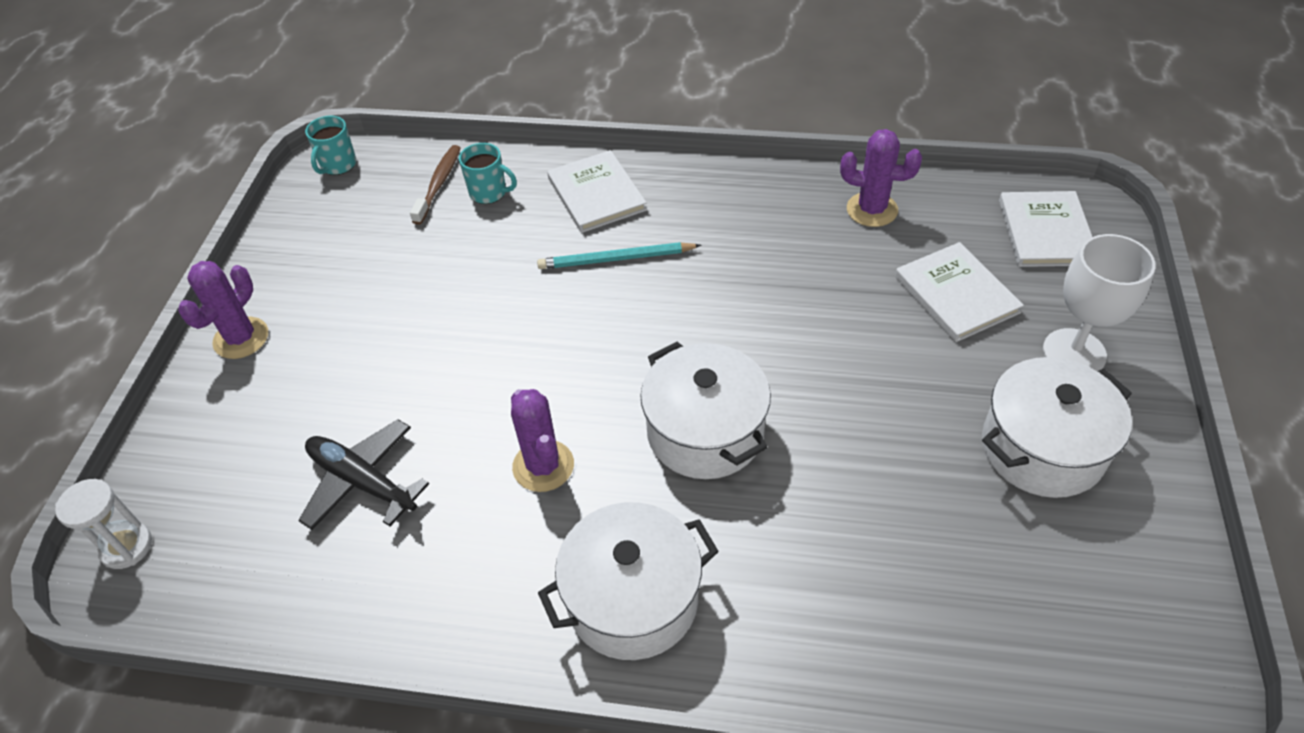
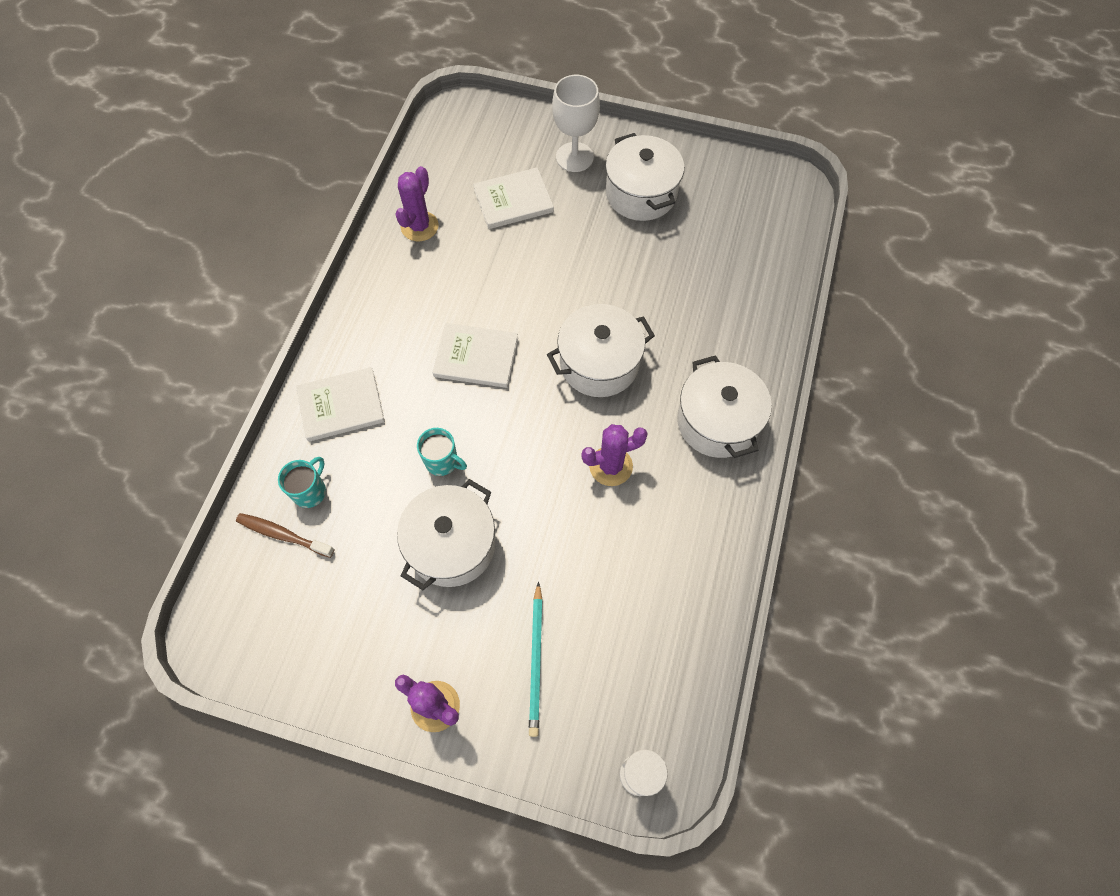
camera: 85 degrees left, 15 degrees up
black plane [298,419,429,530] -> none
turquoise mug [305,116,356,175] -> turquoise mug moved to [417,428,467,476]
turquoise pencil [537,242,701,269] -> turquoise pencil moved to [529,582,543,737]
white book [999,191,1092,267] -> white book moved to [432,323,518,388]
none -> white pot [397,479,495,590]

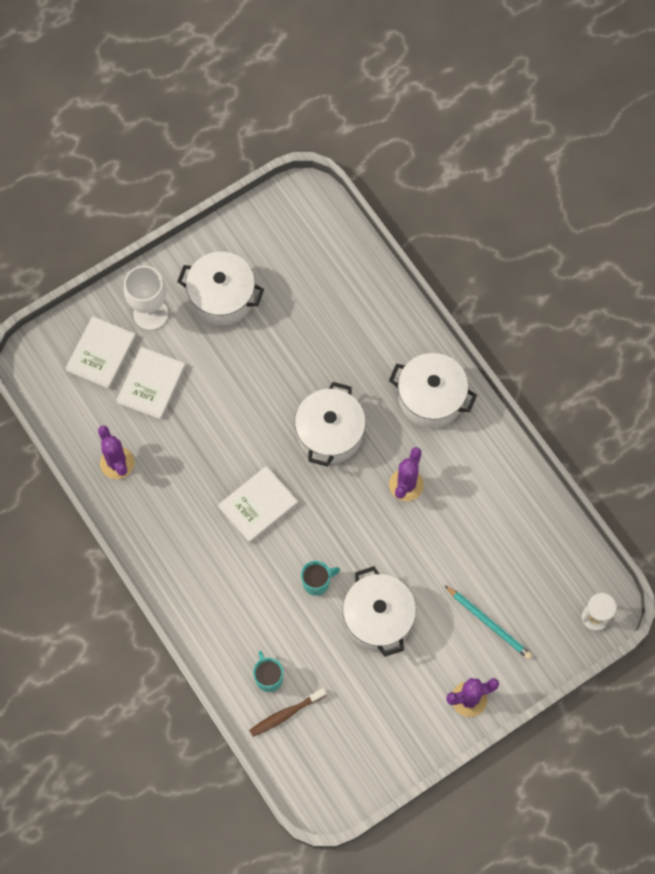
camera: 50 degrees left, 5 degrees up
white book [296,367,385,442] -> white book moved to [65,316,136,389]

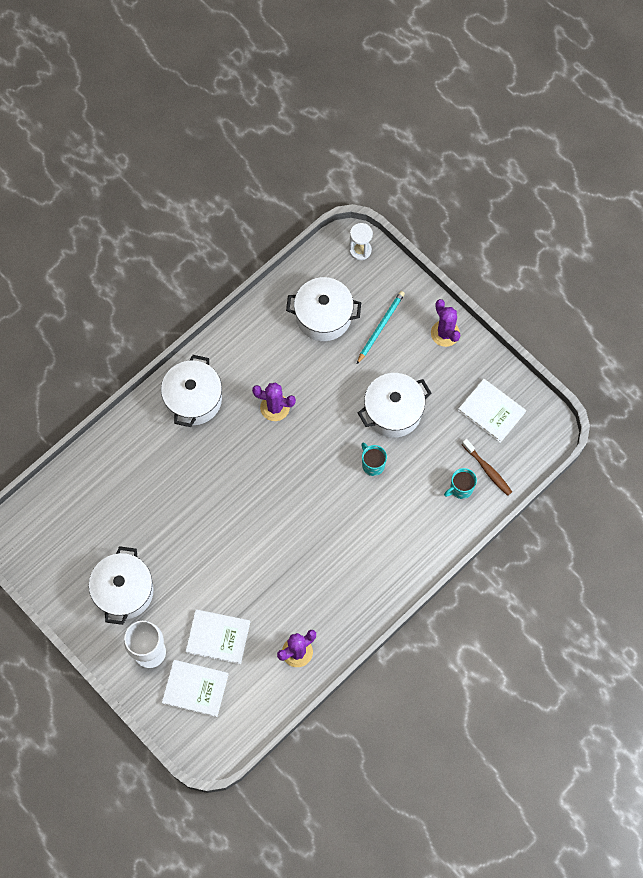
camera: 100 degrees left, 0 degrees up
white book [218,466,298,543] -> white book moved to [458,379,526,443]
white pot [295,382,366,467] -> white pot moved to [286,277,361,341]

